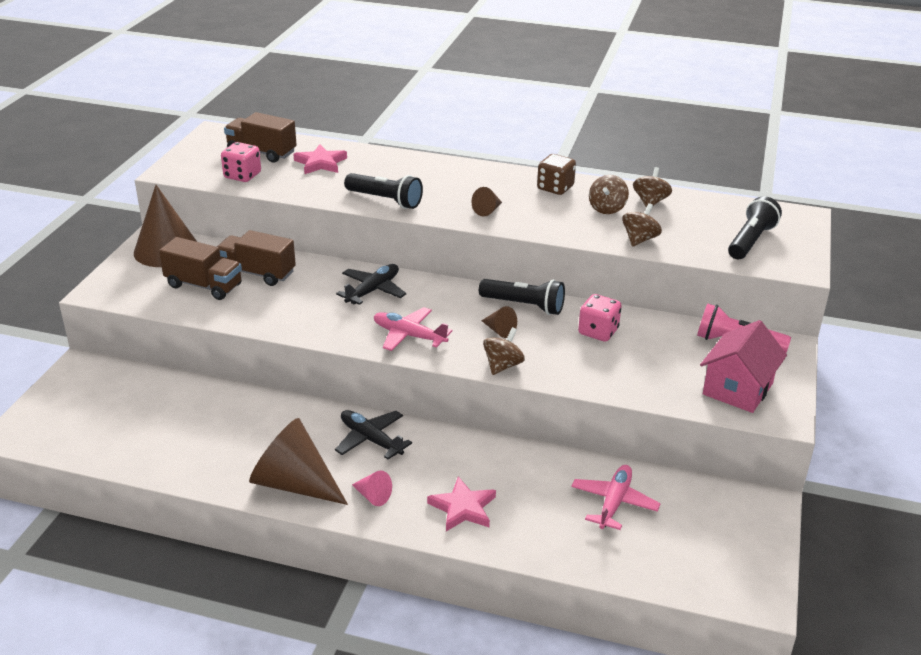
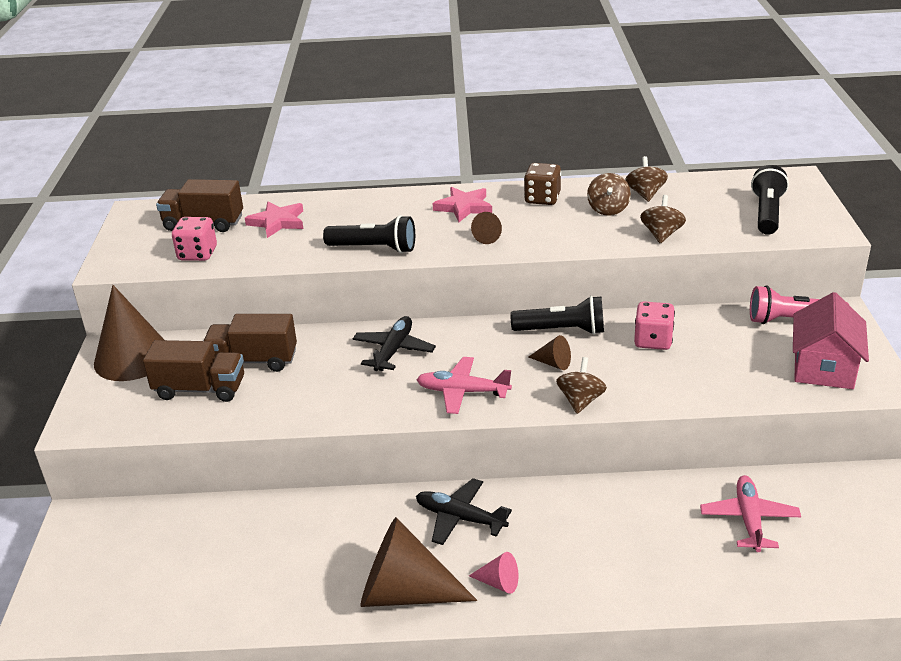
camera: 15 degrees left, 0 degrees up
pink star [427,476,496,531] -> pink star moved to [432,187,492,222]

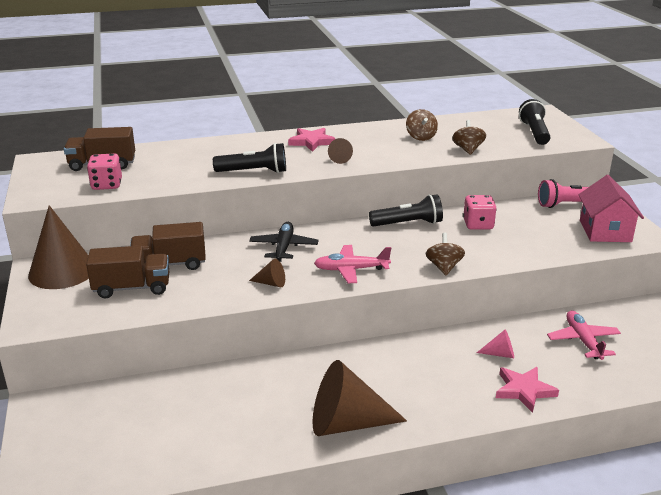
camera: 15 degrees left, 5 degrees down
pink star [245,201,303,238] -> pink star moved to [496,367,559,413]
black plane [416,478,512,545] -> none
pink cone [469,552,518,594] -> pink cone moved to [477,329,514,358]
brown dice [524,163,561,205] -> none
brown cone [529,335,571,370] -> brown cone moved to [249,259,285,287]
brown spinning top [625,156,668,202] -> none

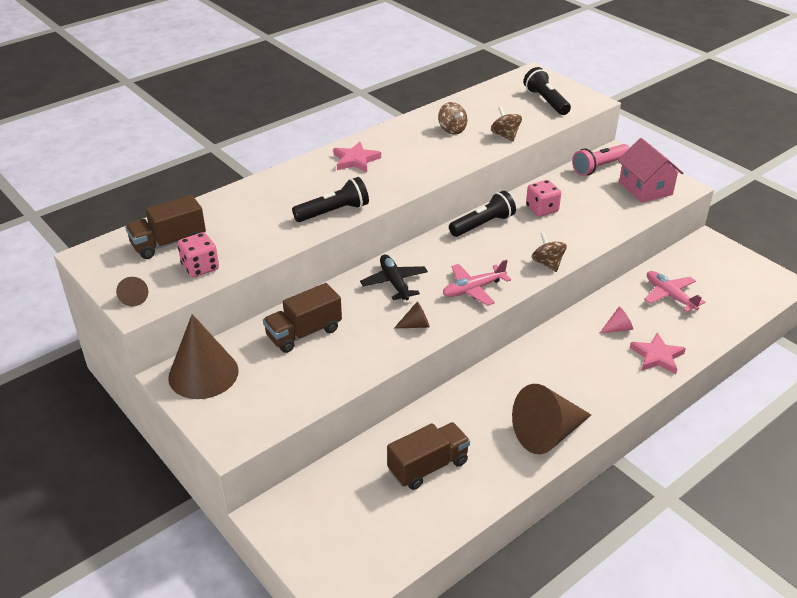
camera: 25 degrees left, 10 degrees up
brown truck [86,246,169,298] -> brown truck moved to [387,422,470,490]
brown cone [328,138,353,164] -> brown cone moved to [116,277,148,307]

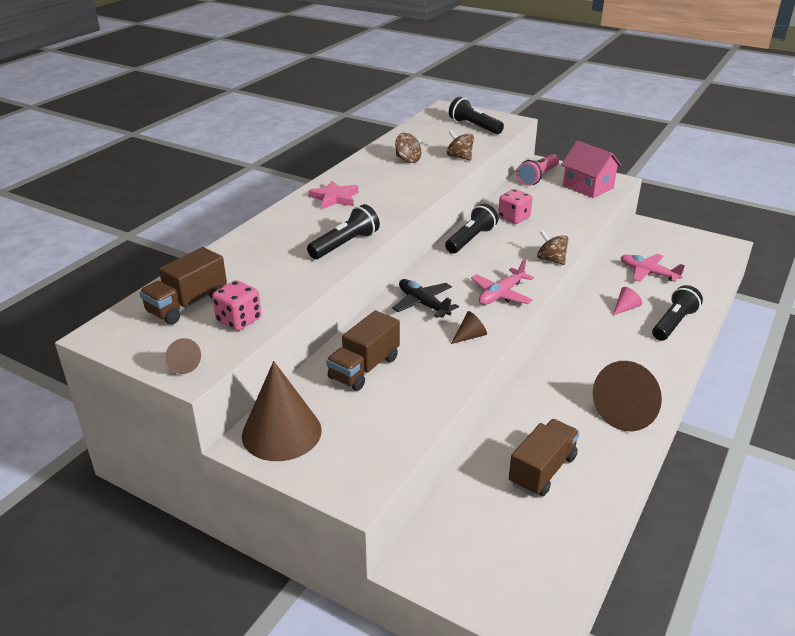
camera: 20 degrees left, 5 degrees down
pink star [630,333,686,374] -> black flashlight [652,285,703,341]

